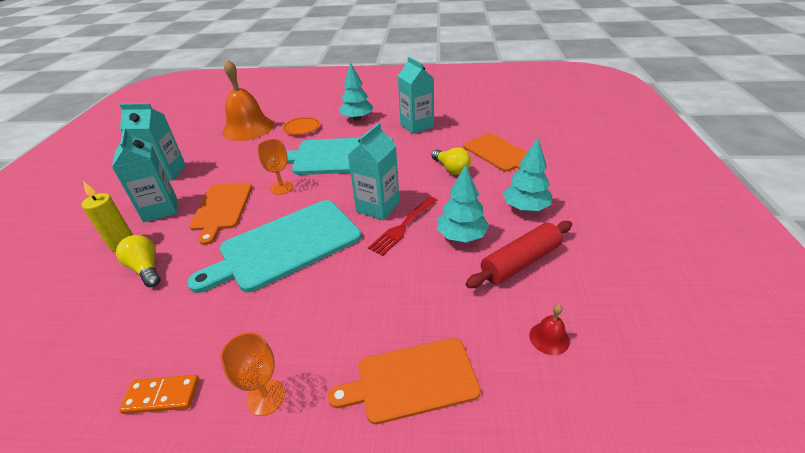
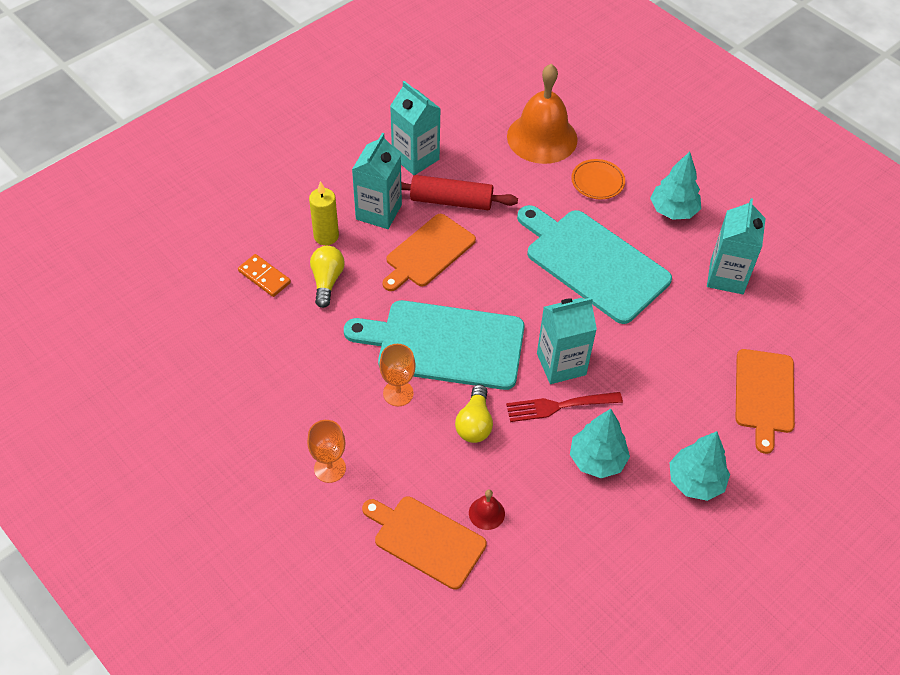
camera: 40 degrees right, 15 degrees up
orange domino [119,375,199,414] -> orange domino moved to [238,254,291,297]
orange goblet [257,139,293,195] -> orange goblet moved to [379,344,416,406]
yellow light bulb [432,147,471,175] -> yellow light bulb moved to [455,385,493,443]
red rolling pin [466,221,572,288] -> red rolling pin moved to [401,175,518,210]
red bell [529,304,570,355] -> red bell moved to [469,489,505,530]

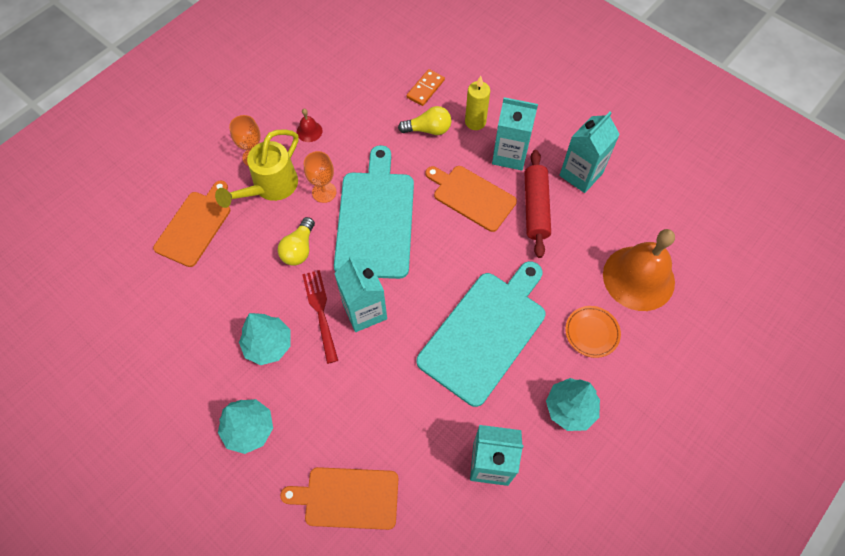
camera: 85 degrees right, 10 degrees up
yellow light bulb [455,385,493,443] -> yellow light bulb turned 75 degrees counterclockwise [278,217,315,266]
red bell [469,489,505,530] -> red bell moved to [297,109,323,142]
none -> yellow watering can [215,129,299,208]

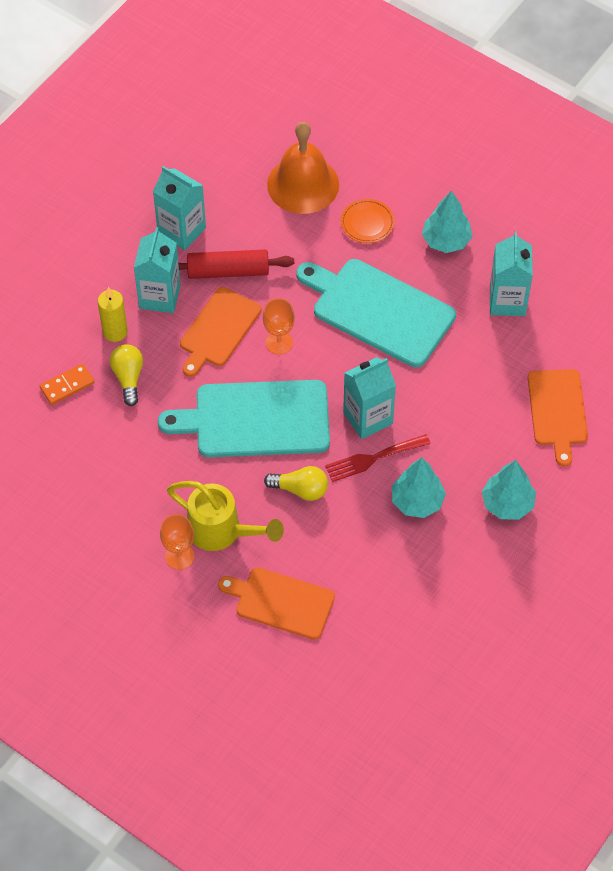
camera: 95 degrees left, 5 degrees down
red bell [297,109,323,142] -> none
orange goblet [304,151,336,203] -> orange goblet moved to [263,298,295,355]
orange domino [407,69,445,106] -> orange domino turned 60 degrees counterclockwise [40,364,94,405]

